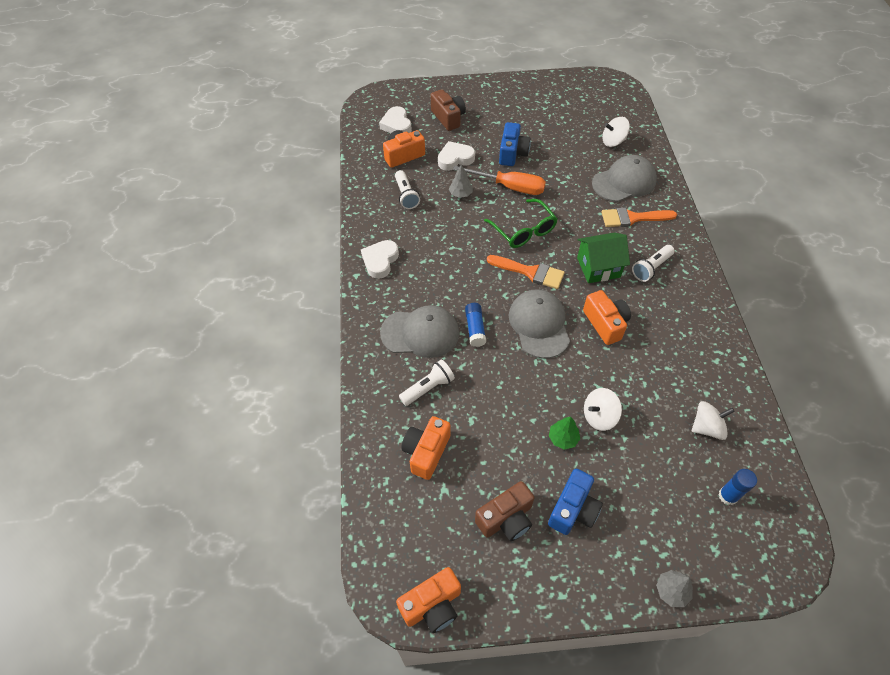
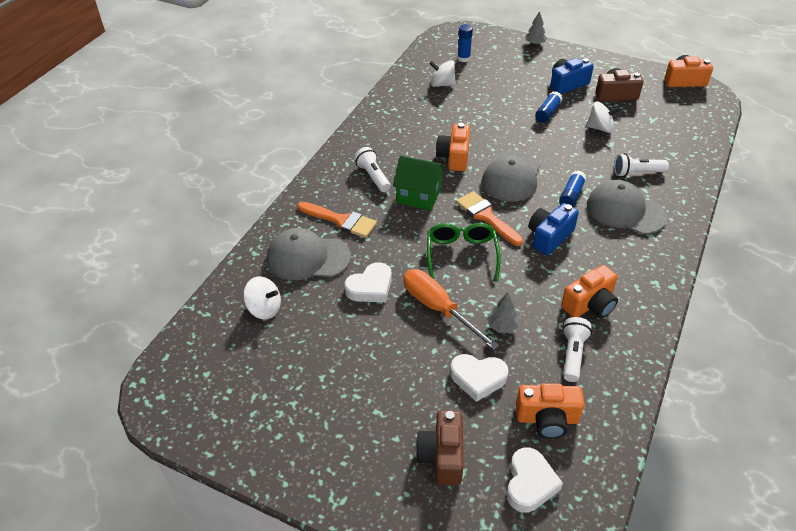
camera: 150 degrees left, 10 degrees down
white heart [361,240,399,279] -> white heart moved to [344,262,392,302]
orange camera [401,416,451,480] -> orange camera moved to [561,265,618,318]
blue camera [499,122,531,166] -> blue camera moved to [528,203,579,256]
green tree [549,417,580,450] -> blue glue stick [535,91,562,123]
white spinning top [584,388,622,431] -> white spinning top moved to [586,101,620,133]
white flashlight [632,245,675,282] -> white flashlight turned 105 degrees counterclockwise [354,147,391,192]

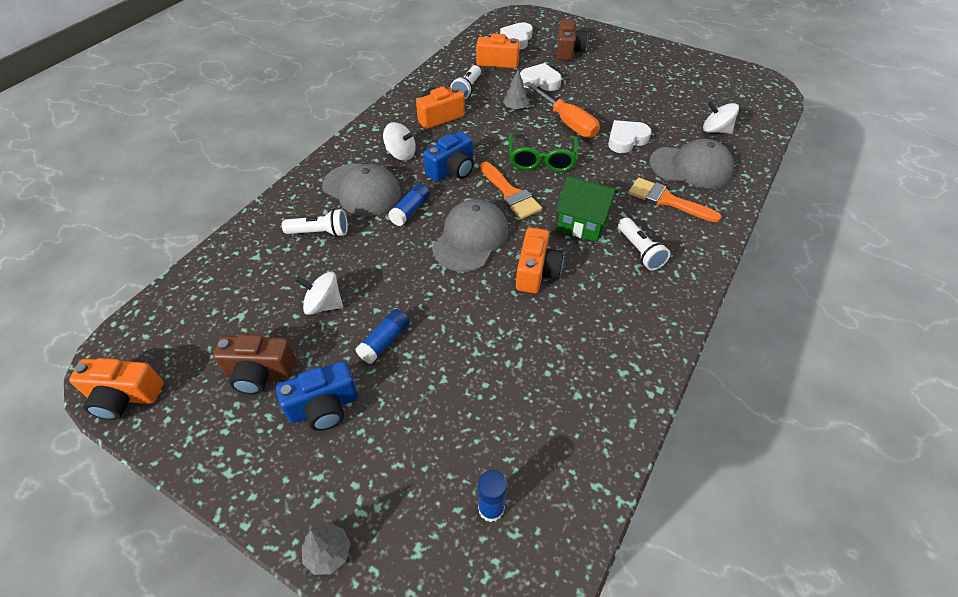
camera: 175 degrees left, 5 degrees up
white spinning top [429,60,456,87] -> white spinning top moved to [383,122,416,161]

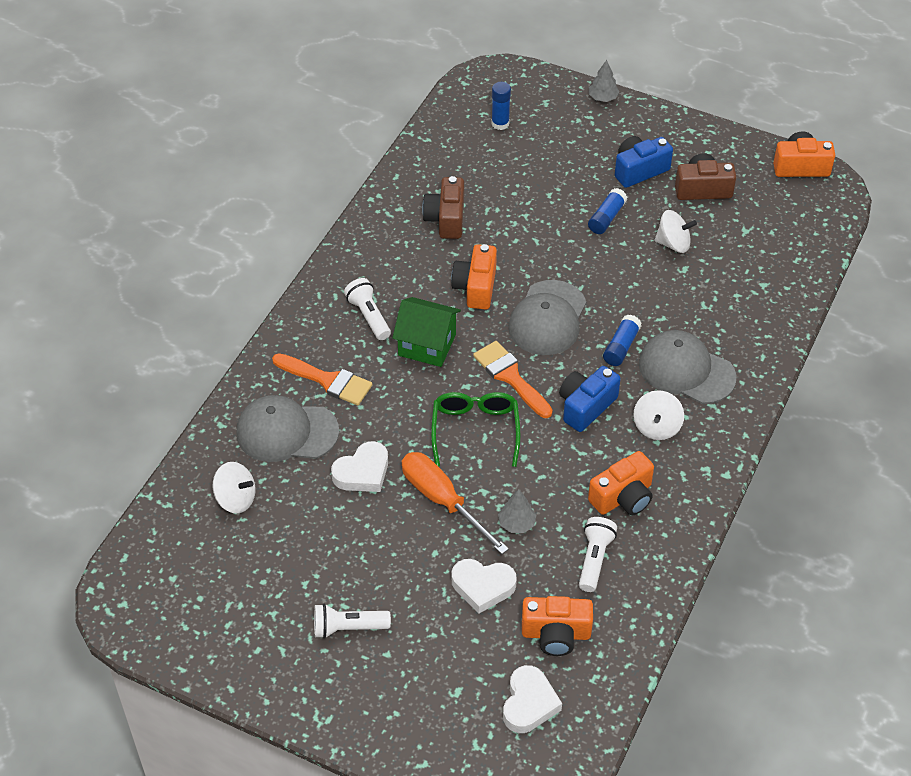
camera: 175 degrees right, 0 degrees up
white flashlight [282,209,348,237] -> white flashlight moved to [314,604,391,639]
white spinning top [383,122,416,161] -> white spinning top turned 90 degrees counterclockwise [633,390,684,440]
brown camera [556,19,588,61] -> brown camera moved to [422,176,464,239]

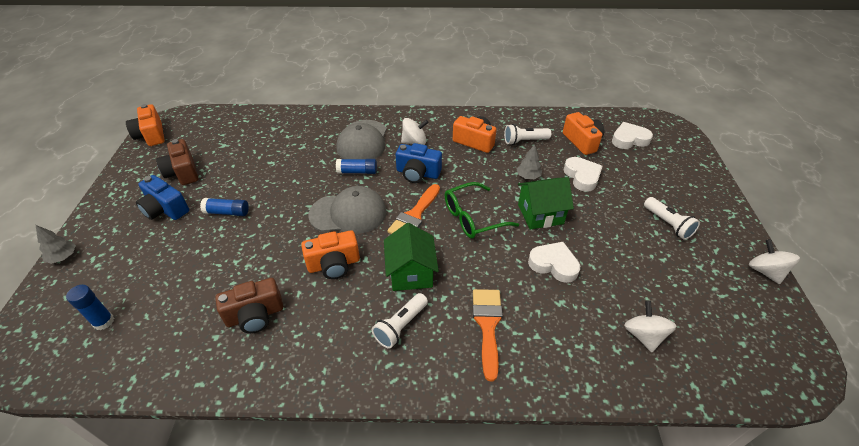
camera: 115 degrees left, 5 degrees down
grey cap [236,395,339,462] -> none
orange screwdriver [402,452,509,554] -> green house [518,177,574,230]
white spinning top [655,210,697,253] -> white spinning top moved to [749,239,800,284]

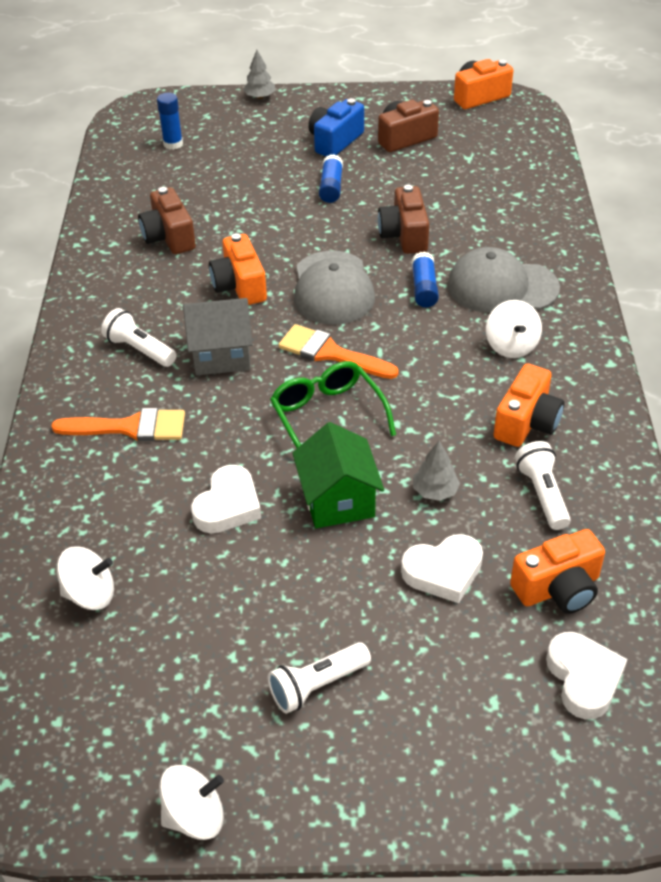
camera: 90 degrees right, 0 degrees up
green house [384,223,439,291] -> grey house [183,298,253,375]
blue camera [396,143,442,183] -> none
none -> brown camera [378,185,429,254]

